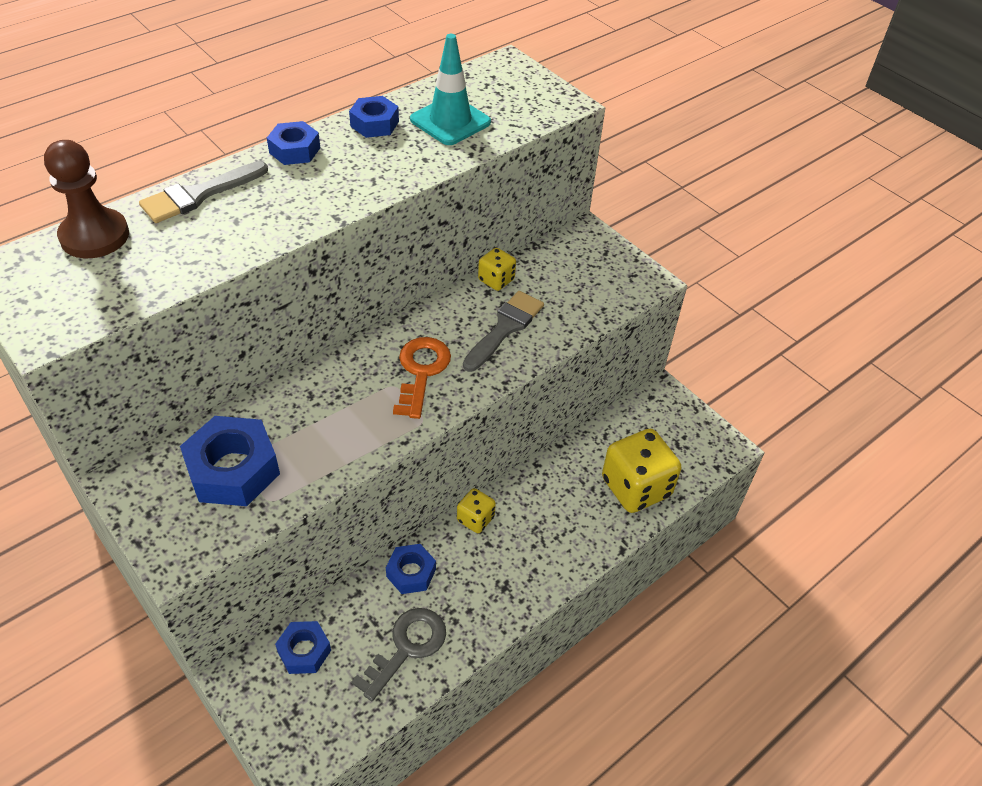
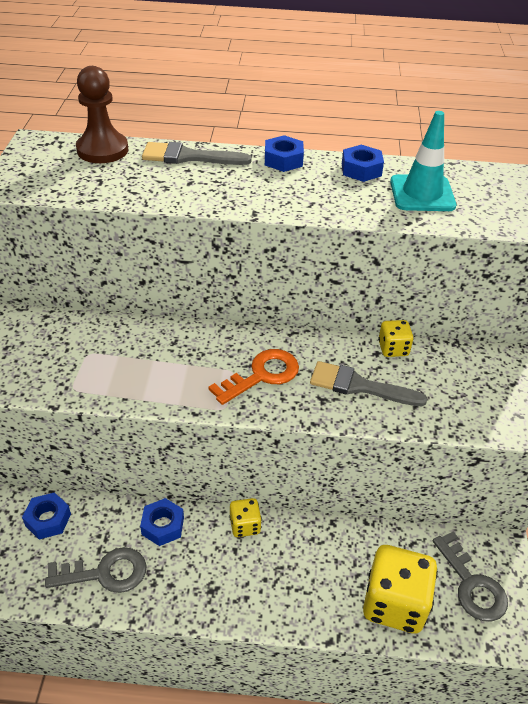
camera: 45 degrees right, 5 degrees down
blue nut [180,416,280,506] -> none
grey brush [463,291,544,372] -> grey brush turned 150 degrees counterclockwise [310,361,427,406]
none -> grey key [433,531,508,621]

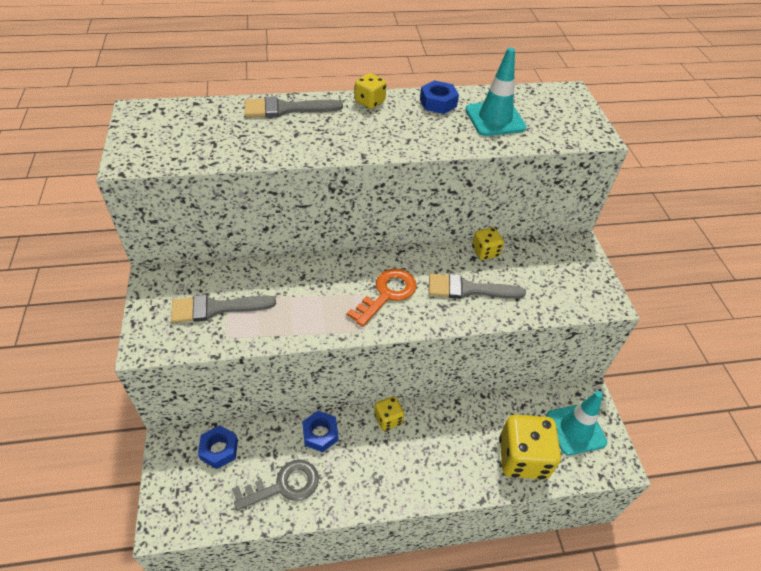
camera: 15 degrees left, 5 degrees up
brown pawn [76,66,128,163] -> none
blue nut [265,135,304,172] -> yellow dice [355,73,387,109]
grey key [433,531,508,621] -> turquoise traffic cone [546,391,607,455]
none -> grey brush [171,295,276,323]

